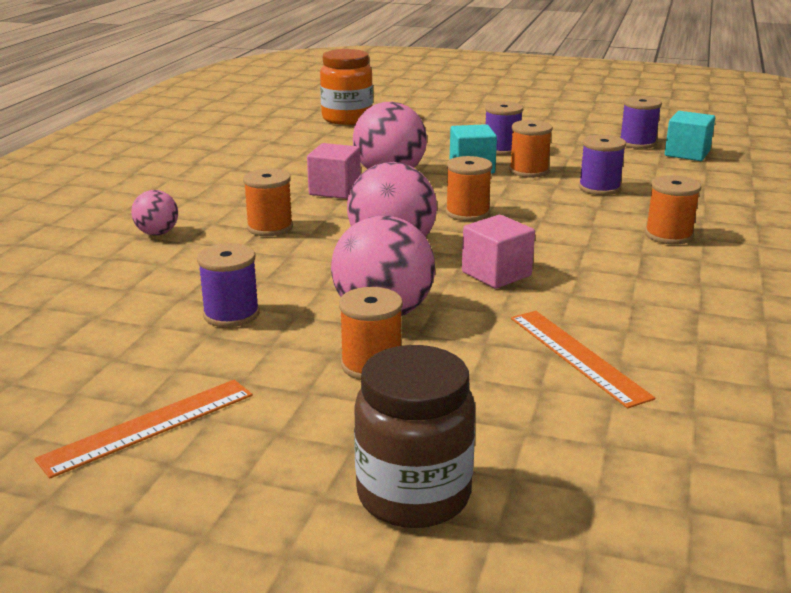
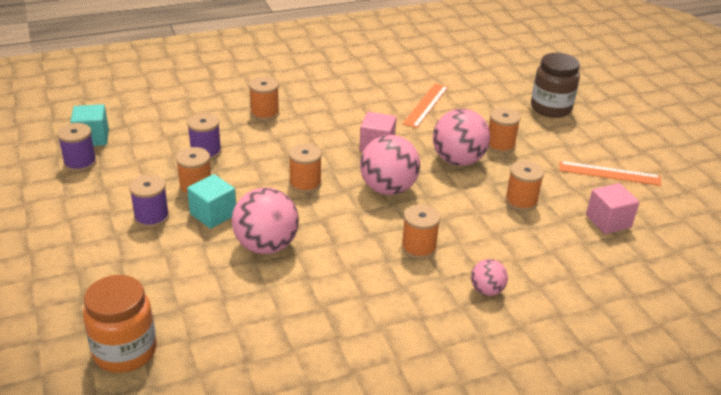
camera: 130 degrees left, 10 degrees up
purple spool [197,243,260,327] -> orange spool [505,161,544,211]
pink cube [307,143,361,199] -> pink cube moved to [586,183,639,234]

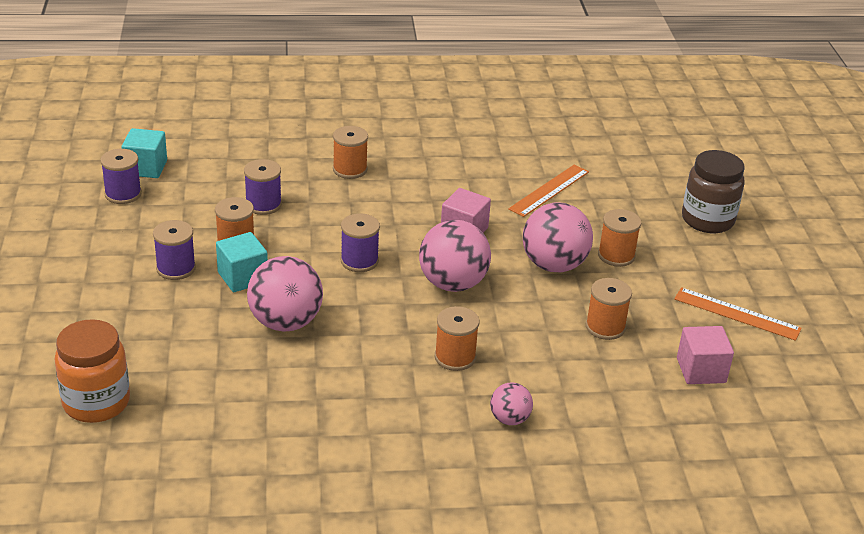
camera: 15 degrees right, 0 degrees up
orange spool [289,143,322,193] -> purple spool [341,213,380,272]

